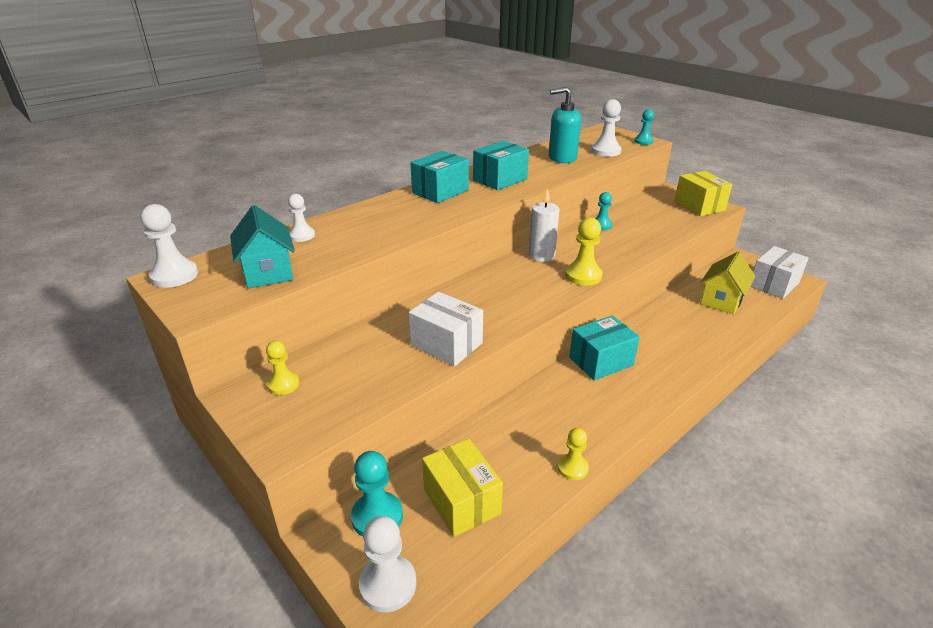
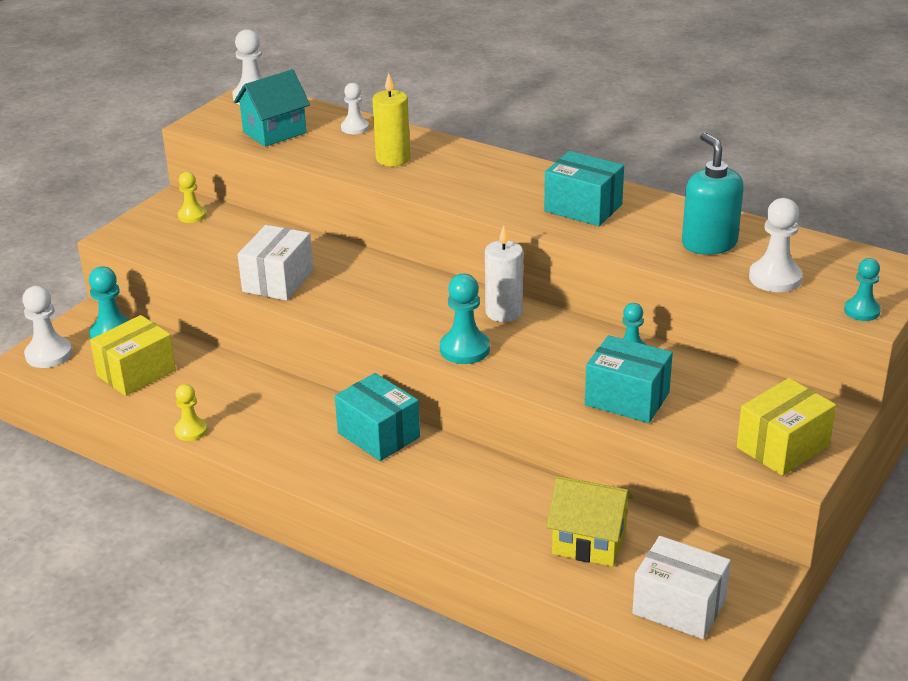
camera: 75 degrees right, 0 degrees up
turquoise box [410,151,469,203] -> turquoise box moved to [585,335,673,423]
yellow pawn [565,217,603,285] -> turquoise pawn [440,274,490,364]
none -> yellow candle [372,73,410,166]

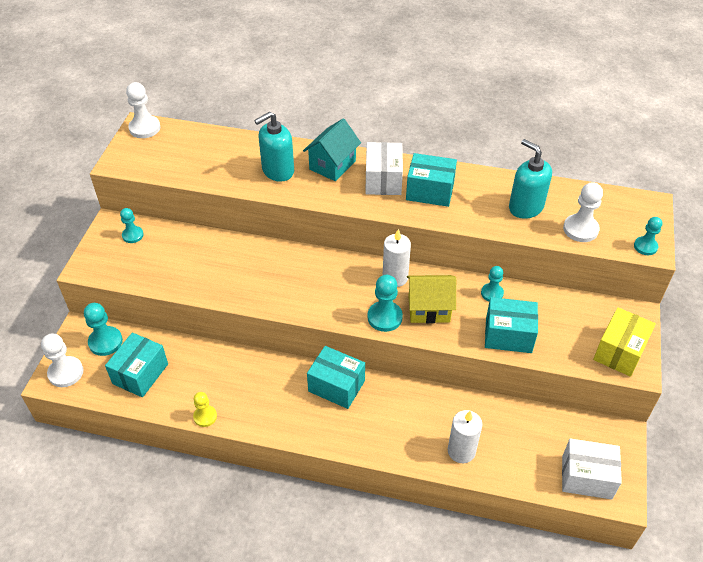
camera: 20 degrees left, 15 degrees up
yellow box [90,315,176,396] -> turquoise box [105,333,168,397]
yellow pawn [178,172,206,223] -> turquoise pawn [120,208,144,243]
turquoise house [234,69,310,147] -> turquoise house moved to [303,119,361,181]
white box [238,225,314,301] -> white box moved to [365,142,403,195]
white pawn [341,83,369,134] -> none
yellow candle [372,73,410,166] -> turquoise soap dispenser [254,111,294,182]
yellow house [547,476,634,567] -> yellow house moved to [407,275,456,323]
none -> white candle [448,410,482,463]

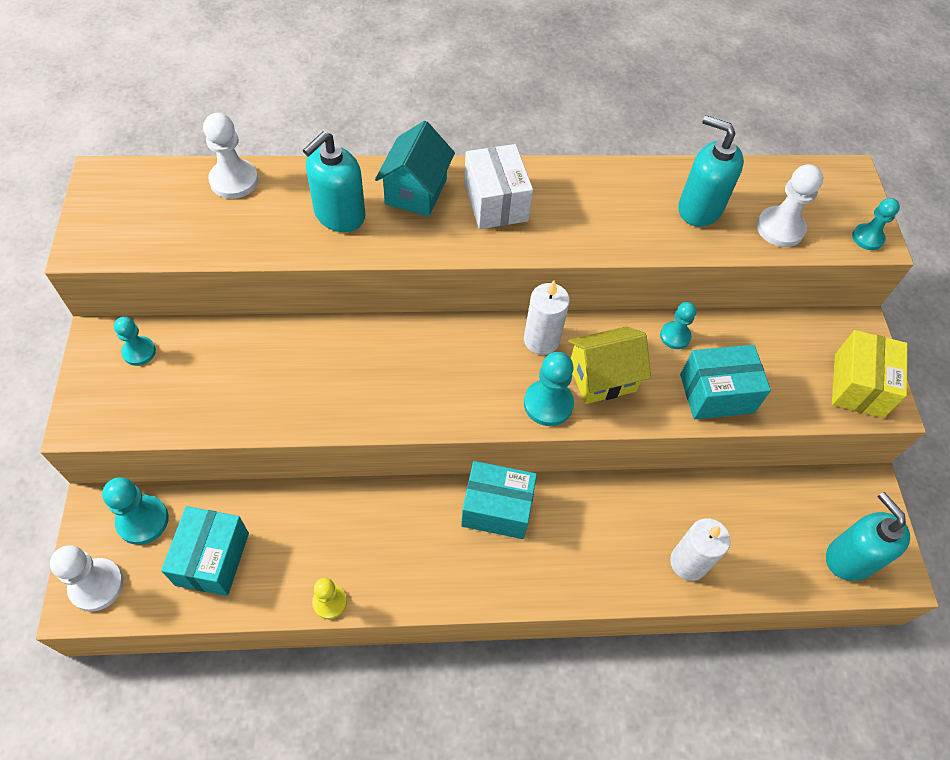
camera: 20 degrees left, 10 degrees up
white pawn [126,82,160,138] -> white pawn moved to [203,113,258,199]
turquoise box [406,153,457,207] -> none
white box [562,438,622,500] -> turquoise soap dispenser [826,492,910,581]

